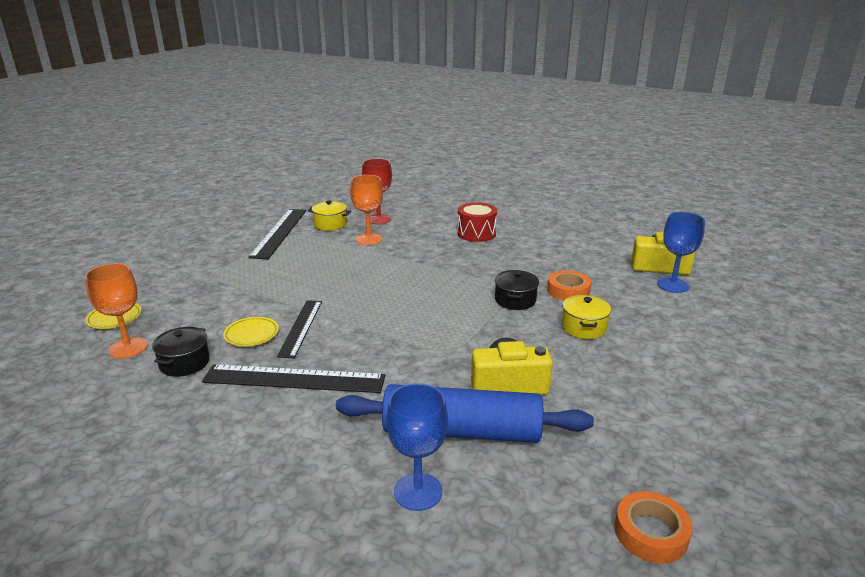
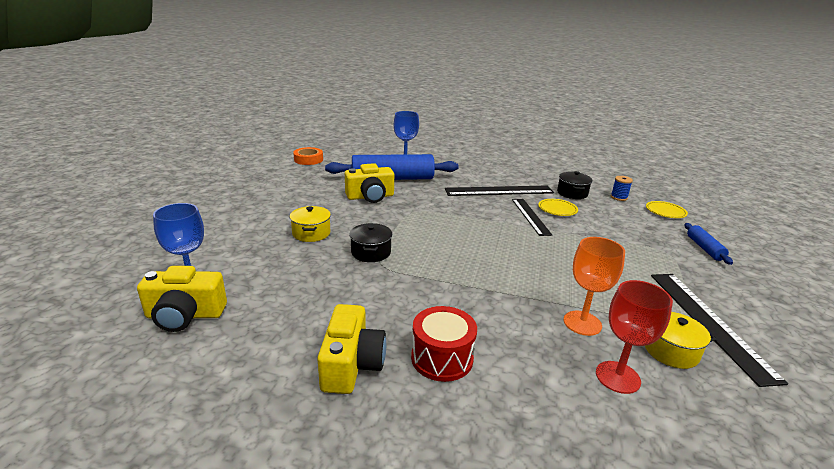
camera: 165 degrees right, 0 degrees up
orange goblet [85,263,148,359] -> blue spool [611,176,633,201]
orange tape [547,270,591,301] -> none
none -> yellow camera [317,304,386,394]
none -> blue rolling pin [685,223,733,265]

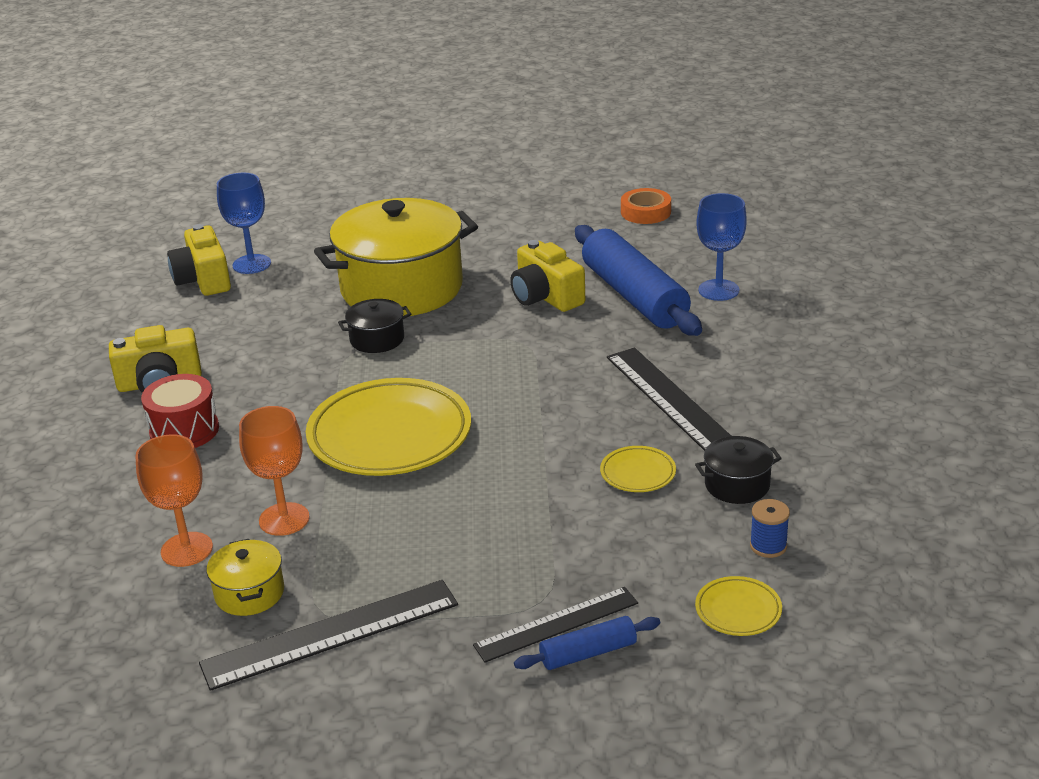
camera: 75 degrees right, 5 degrees up
yellow pot [290,206,331,242] -> yellow pot [314,198,478,316], size x2.37
black ruler [512,199,552,236] -> black ruler moved to [473,587,638,663]
red goblet [596,280,673,394] -> orange goblet [135,434,213,567]
none -> yellow plate [306,378,471,476]

